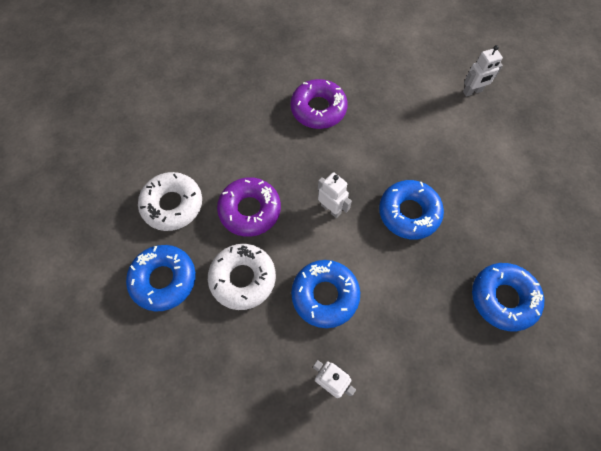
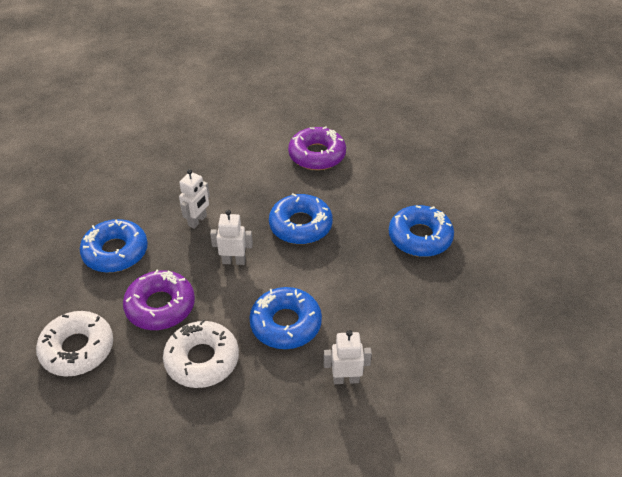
camera: 40 degrees left, 20 degrees down
blue donut [126,245,196,311] -> blue donut moved to [80,219,148,273]
purple donut [291,79,348,129] -> purple donut moved to [288,126,346,170]
white robot [463,45,503,97] -> white robot moved to [179,169,210,229]

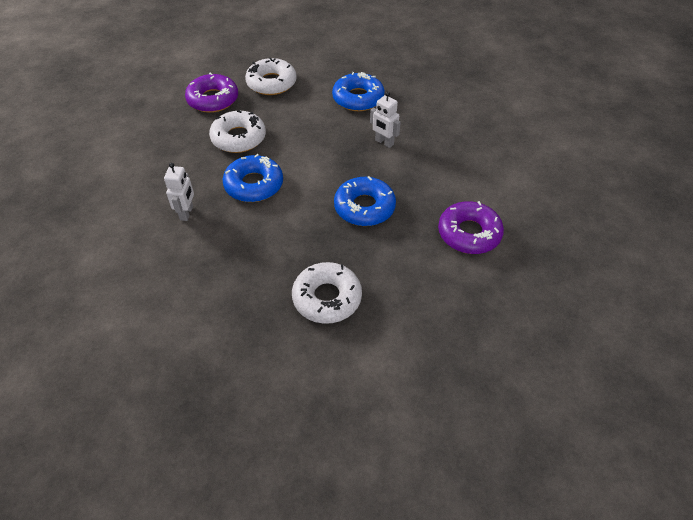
camera: 100 degrees right, 5 degrees up
purple donut [123,270,195,330] -> purple donut moved to [185,73,238,113]
white robot [210,210,253,265] -> none
blue donut [389,205,454,257] -> white donut [292,262,362,324]

